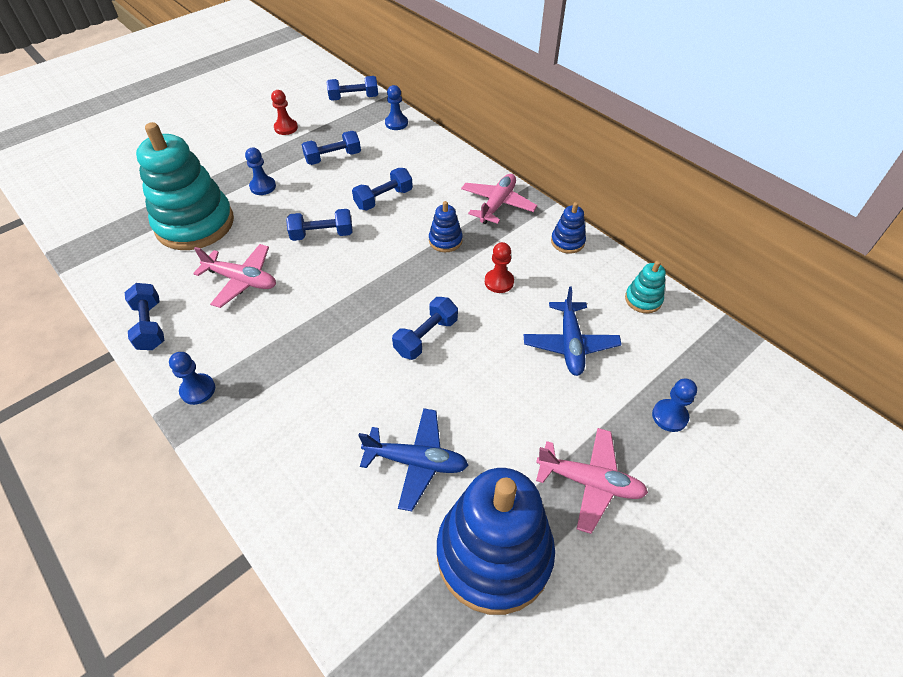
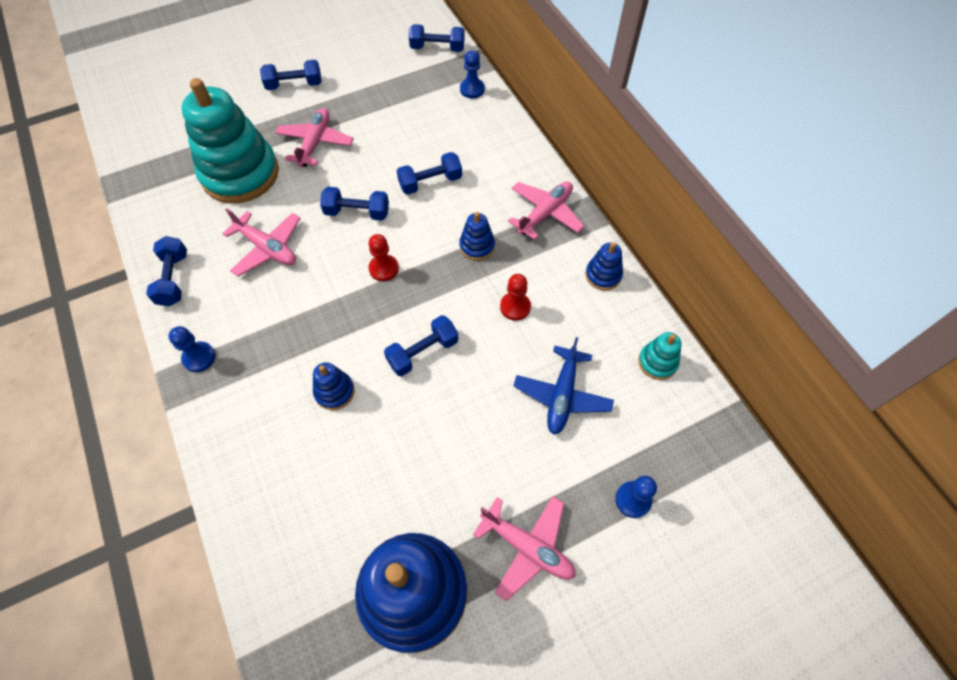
camera: 15 degrees right, 10 degrees up
blue pawn [245,148,276,195] -> pink plane [275,108,354,167]
red pawn [271,90,298,135] -> red pawn moved to [368,234,399,281]
blue dumbbell [302,131,361,165] -> blue dumbbell moved to [260,60,322,90]
blue plane [358,408,468,511] -> none
none -> blue stacking toy [313,362,355,410]

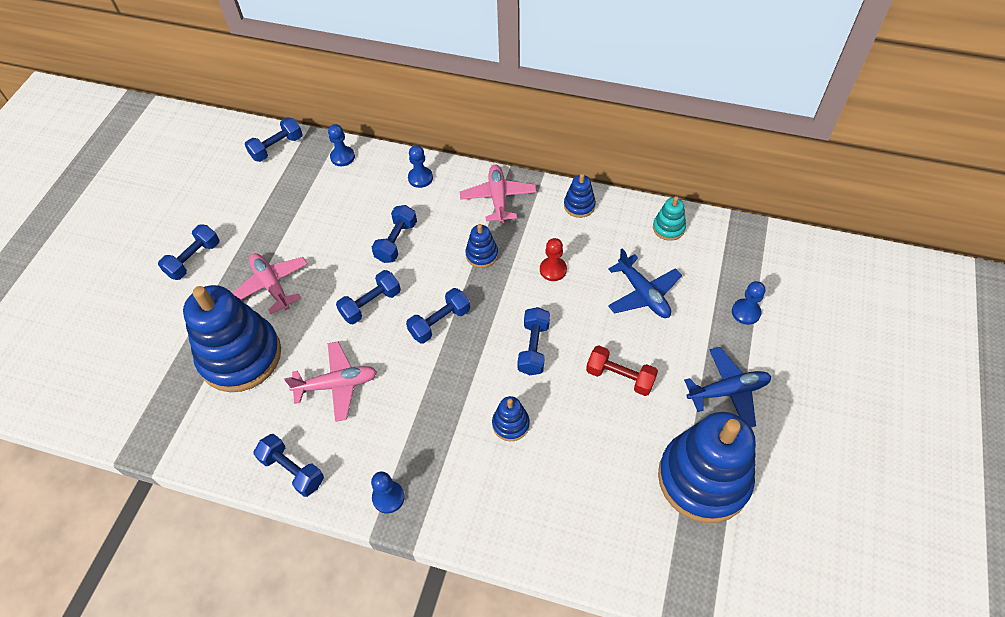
camera: 45 degrees left, 5 degrees down
turquoise stacking toy [181,78,279,203] -> blue stacking toy [183,285,281,392]
red pawn [368,234,399,281] -> blue dumbbell [406,288,470,344]
pink plane [473,496,576,601] -> blue plane [684,347,771,427]
none -> blue pawn [408,145,433,188]
none -> red dumbbell [586,345,658,396]

